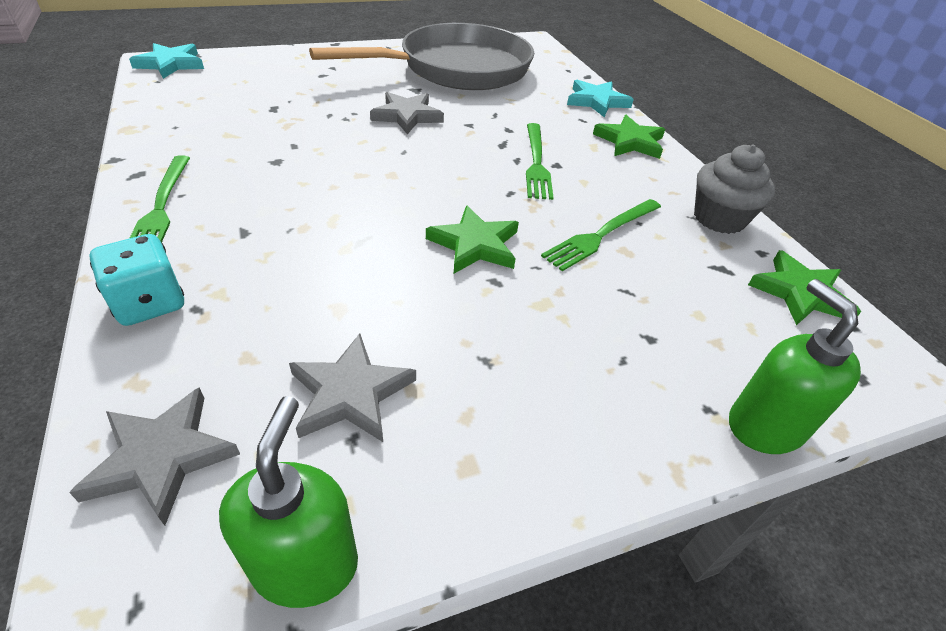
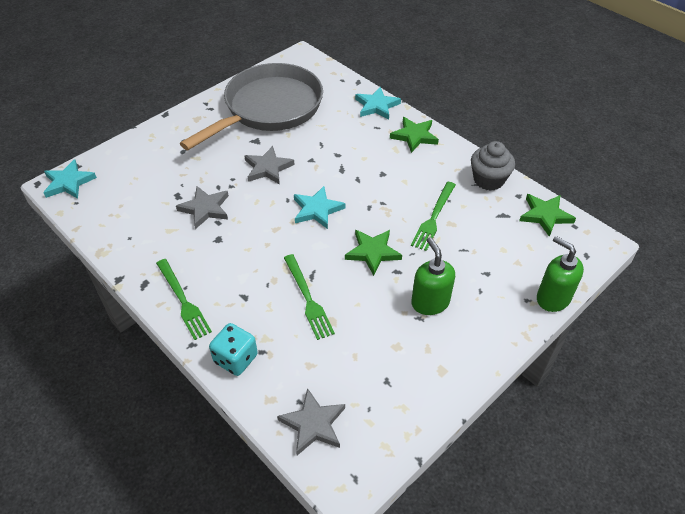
camera: 20 degrees left, 5 degrees up
green soap dispenser [219,396,358,608] -> green soap dispenser moved to [411,237,455,315]
grey star [289,334,416,442] -> grey star moved to [176,186,229,229]
green fork [526,123,554,200] -> green fork moved to [284,254,335,340]
none -> turquoise star [294,186,345,229]

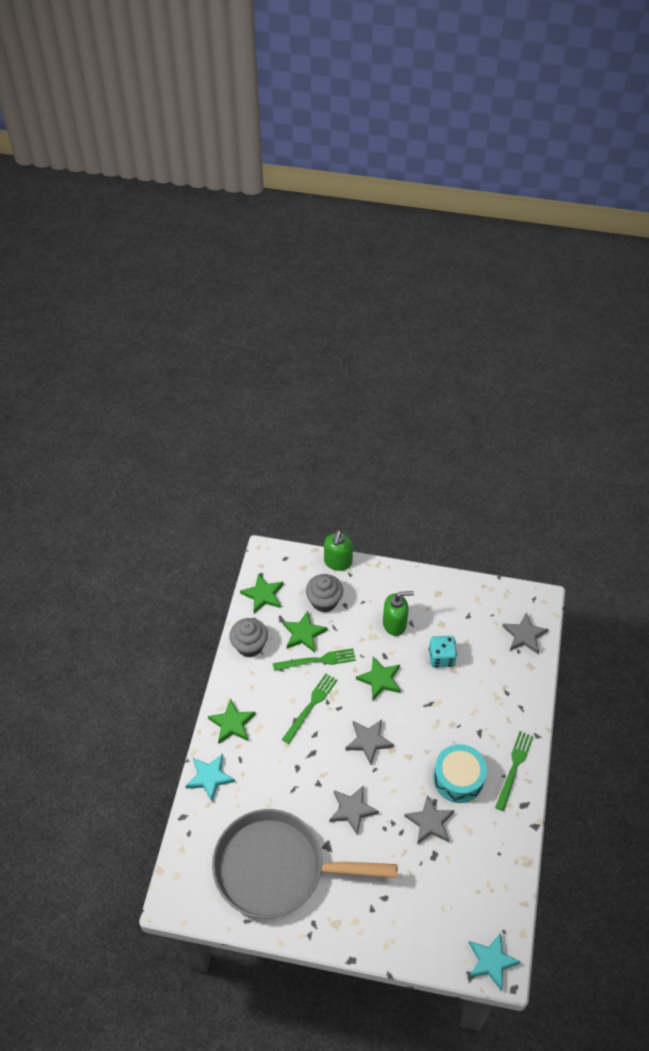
camera: 125 degrees left, 5 degrees up
turquoise dice [209,323,258,376] -> turquoise dice moved to [429,636,457,668]
green fork [284,254,335,340] -> green fork moved to [282,674,338,744]
turquoise star [294,186,345,229] -> grey star [346,720,394,764]
green soap dispenser [411,237,455,315] -> green soap dispenser turned 135 degrees counterclockwise [383,591,414,636]
none -> green star [283,611,327,652]
none -> grey cupcake [306,574,343,612]
none -> turquoise drum [433,744,487,803]

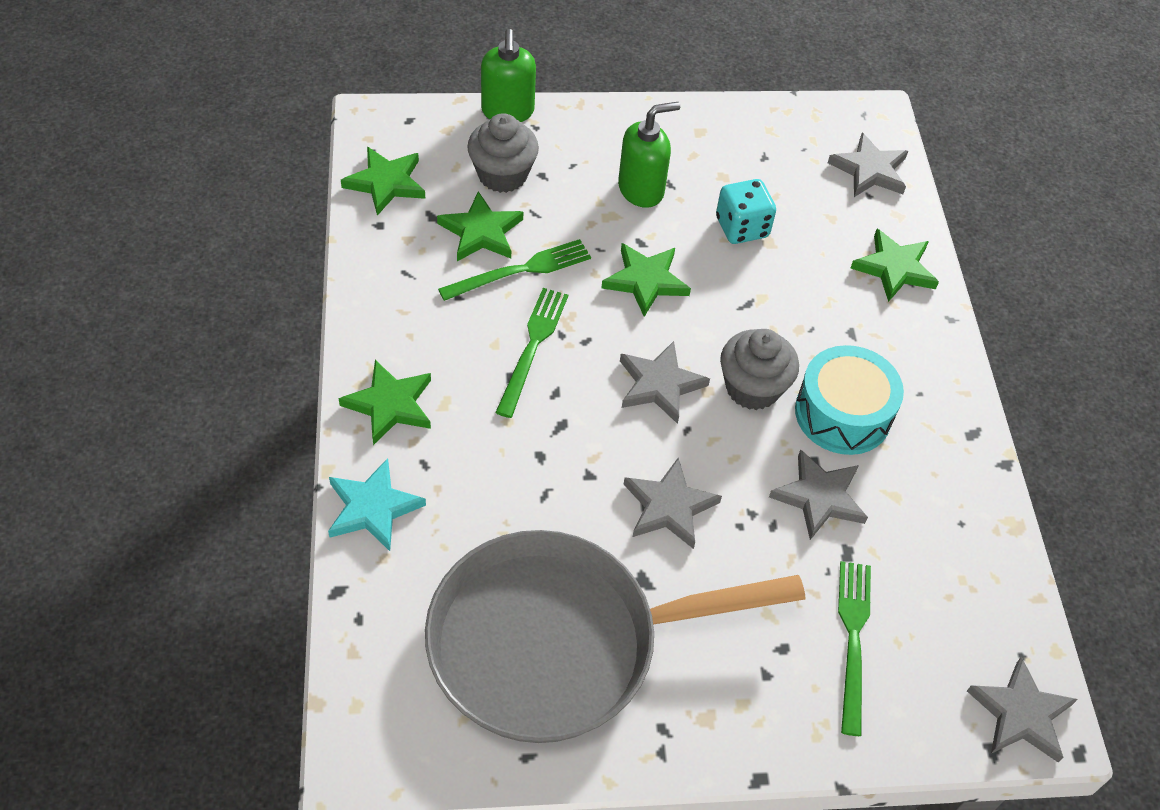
camera: 20 degrees left, 0 degrees up
grey cupcake [229,618,268,657] -> grey cupcake moved to [720,329,799,410]
turquoise star [469,933,521,990] -> grey star [967,656,1078,762]
green fork [495,731,533,811] -> green fork moved to [838,561,871,736]
none -> green star [851,229,939,302]

